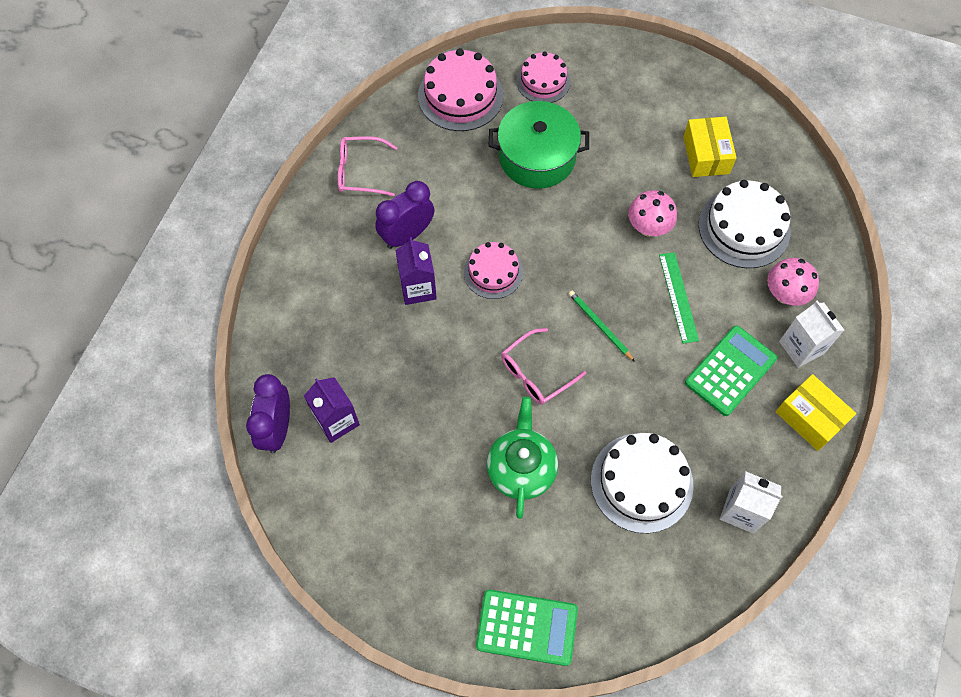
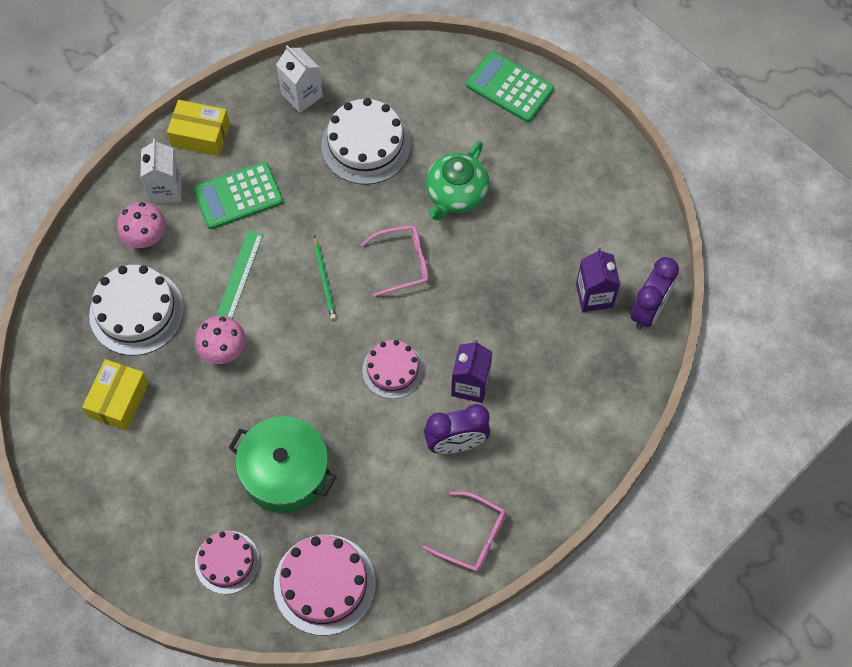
camera: 155 degrees left, 0 degrees up
yellow box [775,374,857,451] -> yellow box turned 60 degrees counterclockwise [167,100,230,156]

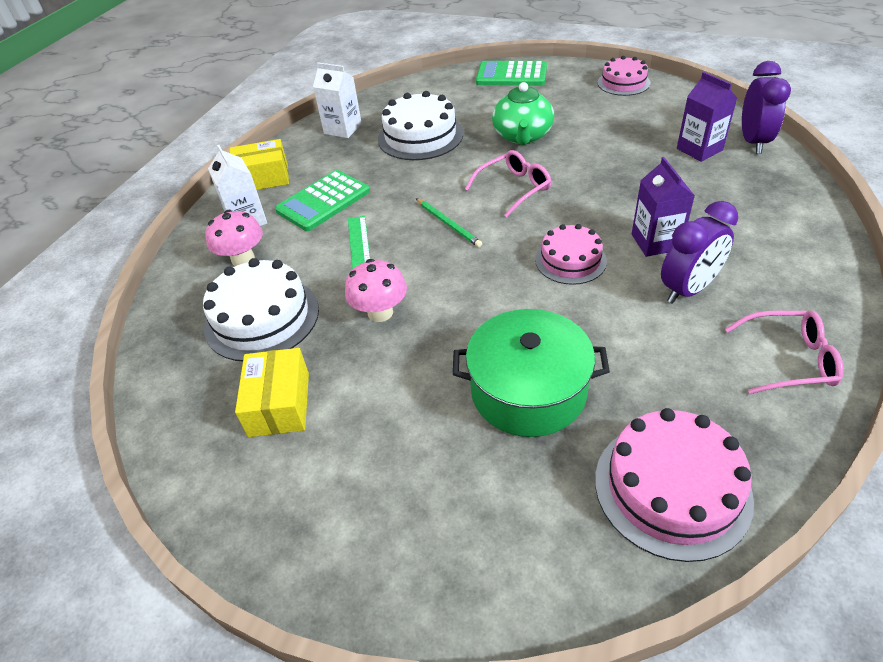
camera: 20 degrees left, 20 degrees down
pink cake [195,531,260,594] -> pink cake moved to [597,56,650,96]

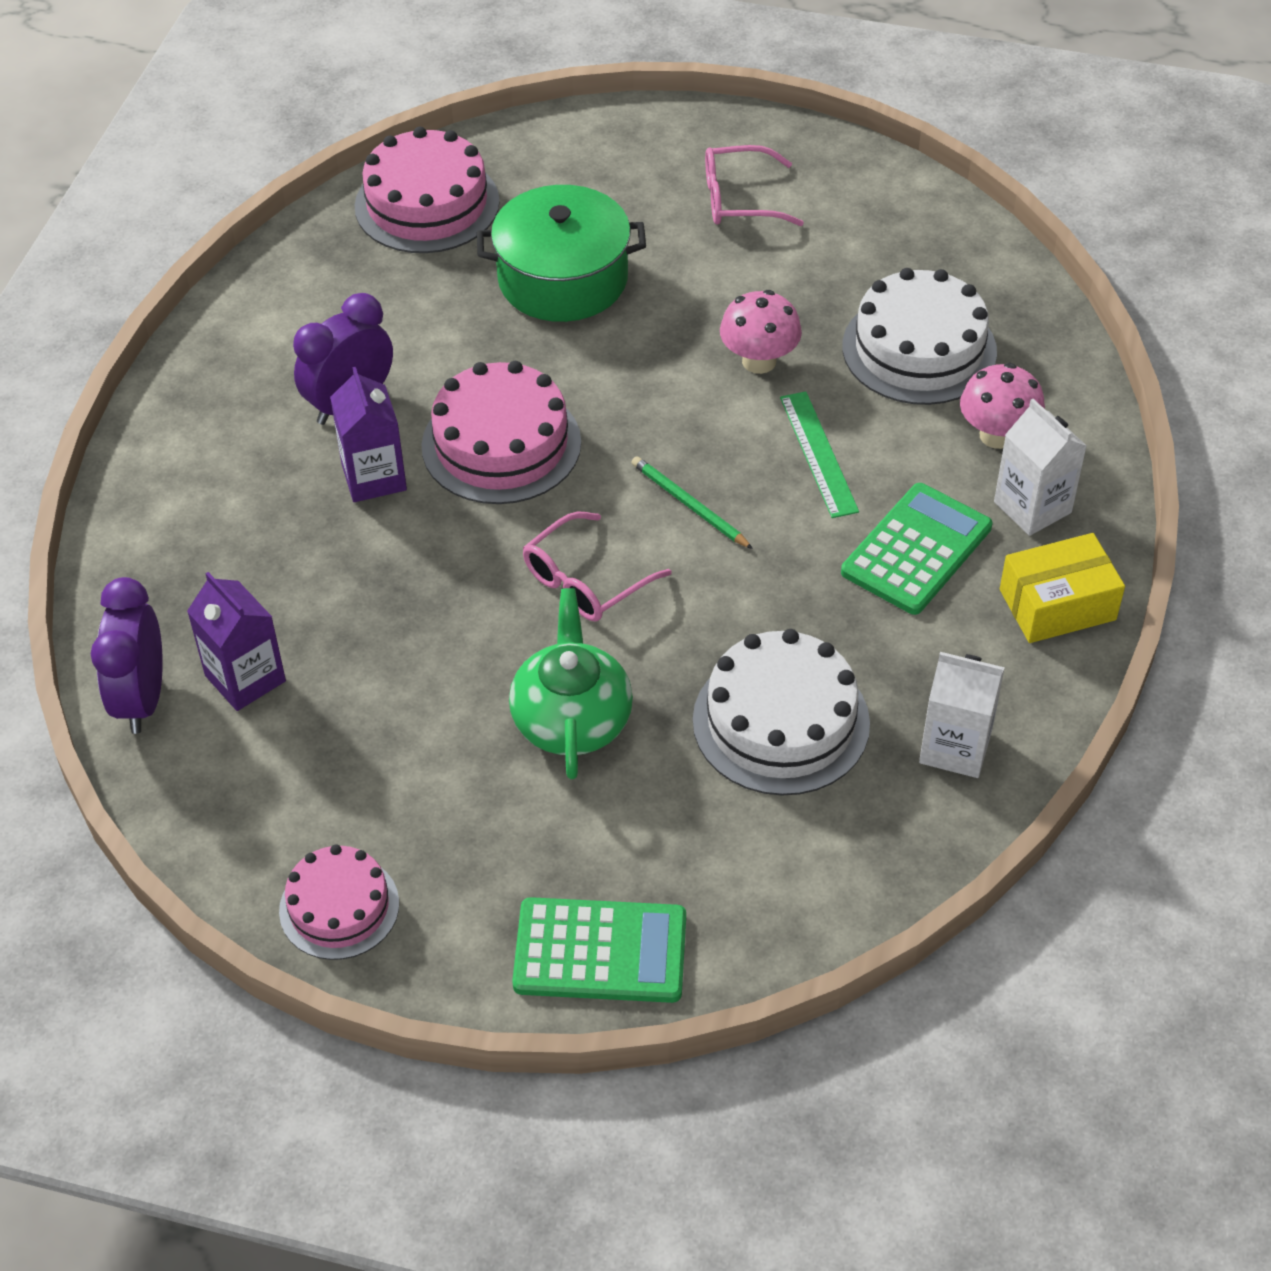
camera: 170 degrees right, 5 degrees up
yellow box [235,348,309,437] -> none
pink cake [535,224,607,285] -> pink cake [422,361,581,504], size x1.57
pink glasses [725,310,843,394] -> pink glasses moved to [705,145,804,226]

